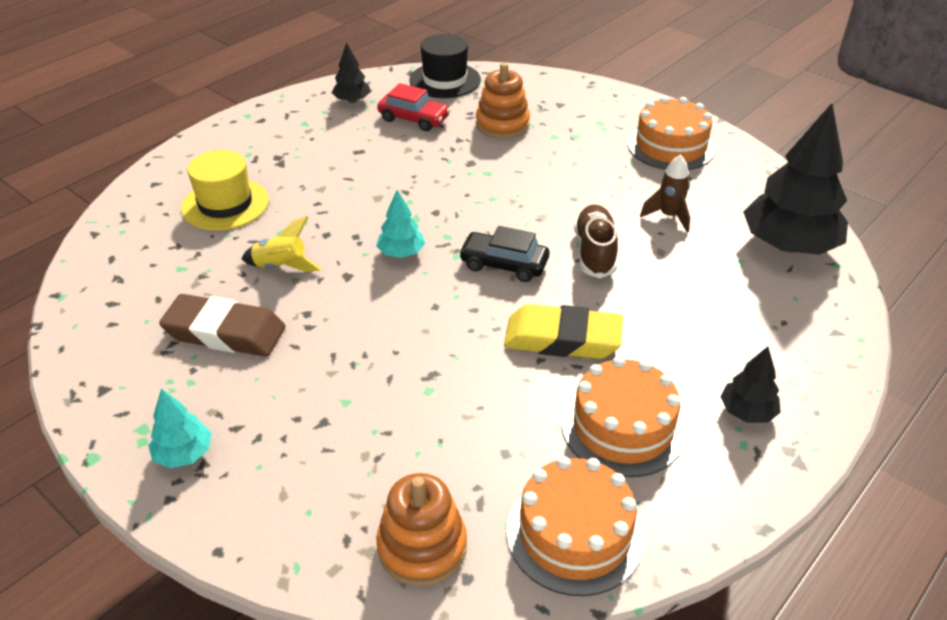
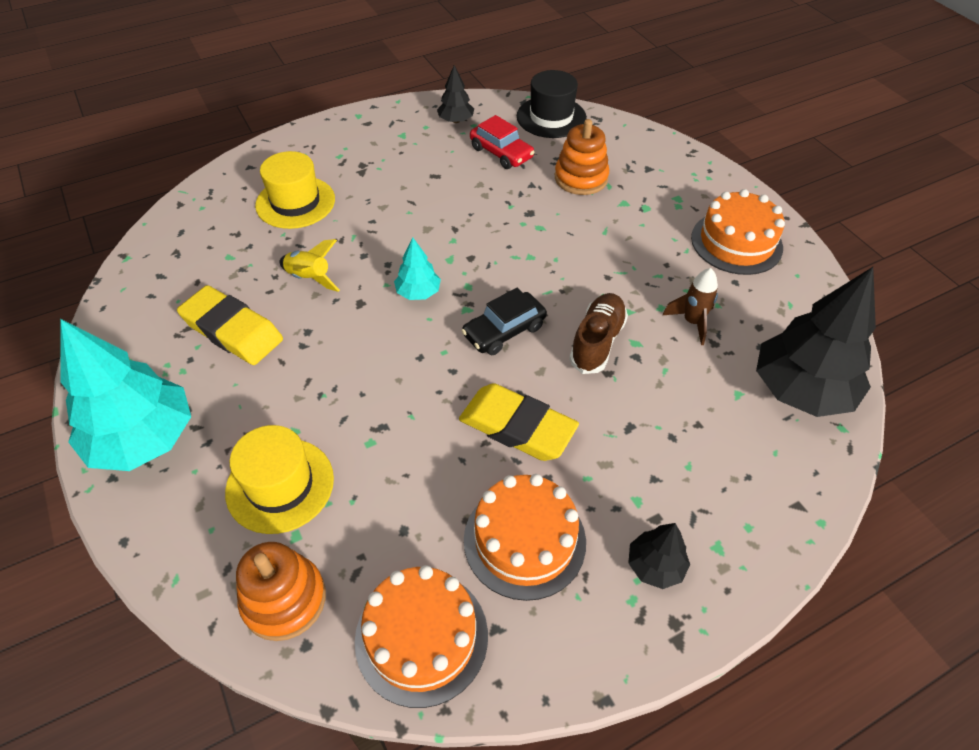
camera: 20 degrees right, 10 degrees up
turquoise tree [148,388,211,468] -> turquoise tree [60,319,191,471], size x2.09
brown eraser [159,294,285,357] -> yellow eraser [177,285,283,365]
black car [459,226,549,282] -> black car turned 75 degrees counterclockwise [461,288,547,355]
none -> yellow hat [225,425,334,534]

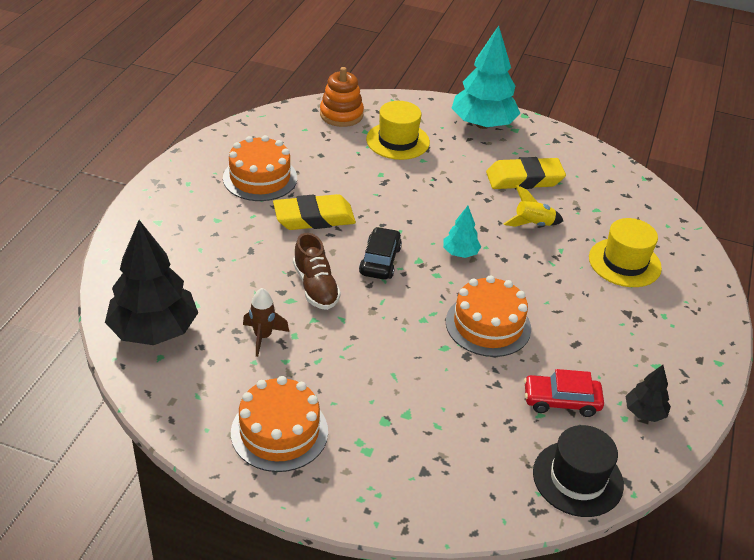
camera: 135 degrees right, 10 degrees down
orange cake [355,565,488,708] -> orange cake moved to [446,275,531,357]
orange stacking toy [555,119,609,195] -> none
black tree [628,523,690,589] -> none

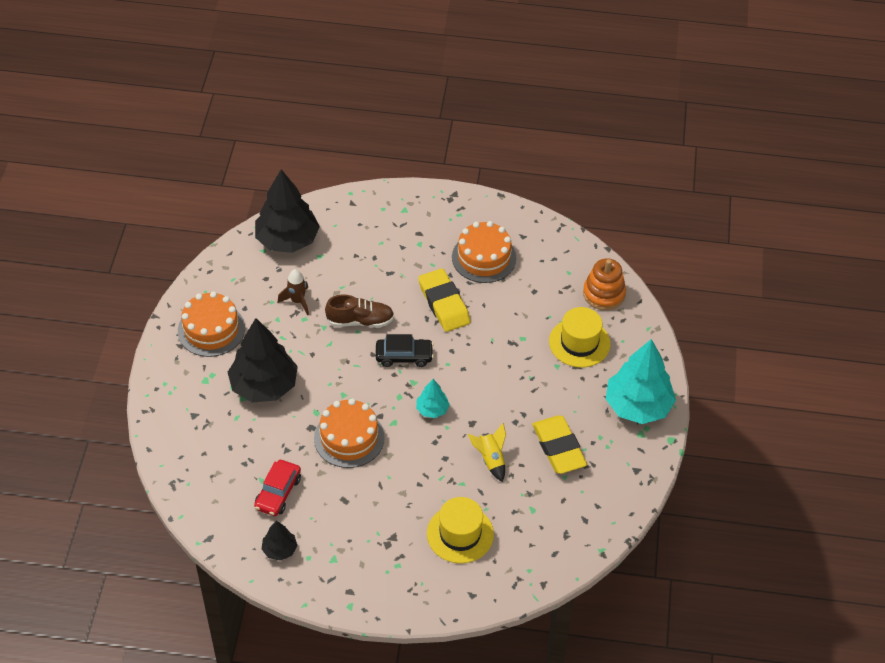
camera: 80 degrees right, 10 degrees up
brown shoe [293,233,341,310] -> brown shoe turned 150 degrees counterclockwise [325,294,394,328]
red car [524,369,604,417] -> red car turned 150 degrees counterclockwise [254,460,301,516]
black hat [533,425,624,517] -> none
none -> black tree [228,318,298,402]

